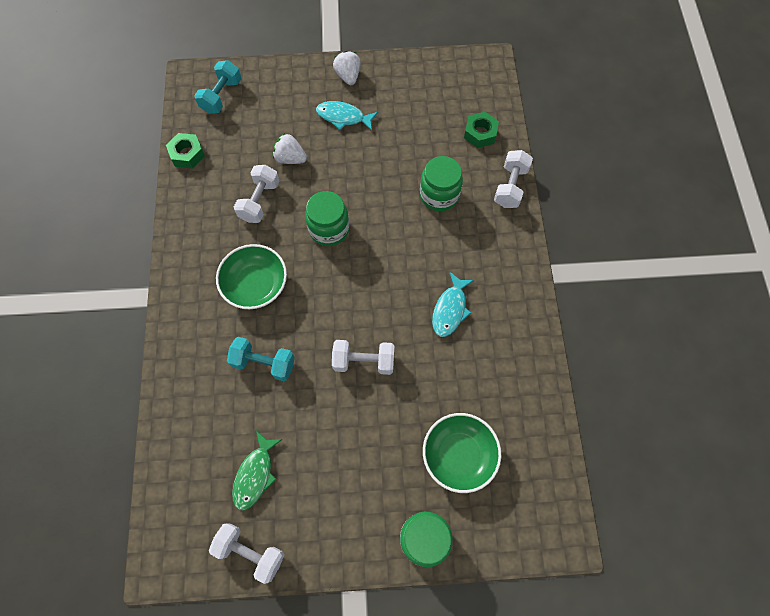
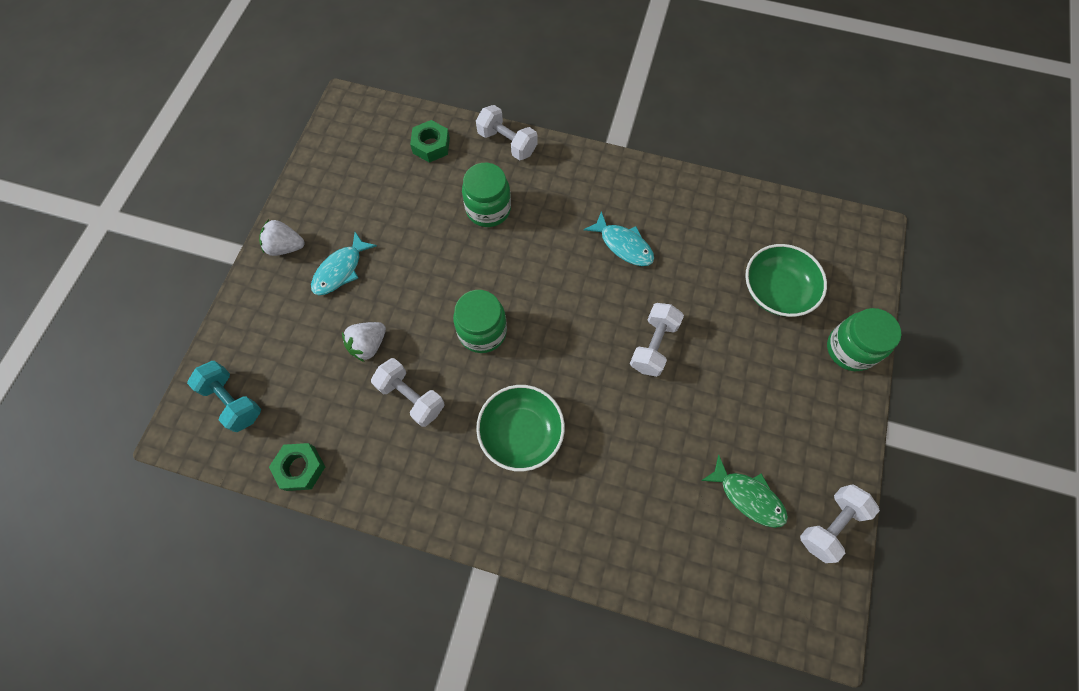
camera: 70 degrees left, 0 degrees up
turquoise dumbbell [227,337,295,381] -> none

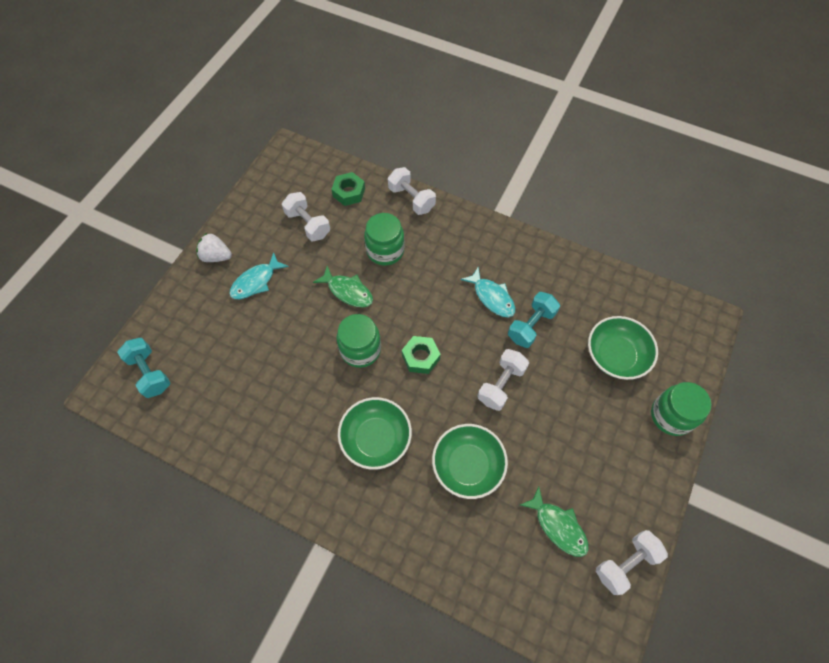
camera: 10 degrees right, 5 degrees down
green nut [269,443,325,491] -> green nut moved to [402,336,441,374]
white strawberry [342,322,386,362] -> none
white dumbbell [371,358,445,427] -> white dumbbell moved to [282,192,330,241]
none -> green fish [313,266,373,307]
none -> green bowl [432,424,508,499]
none -> turquoise dumbbell [508,292,560,348]

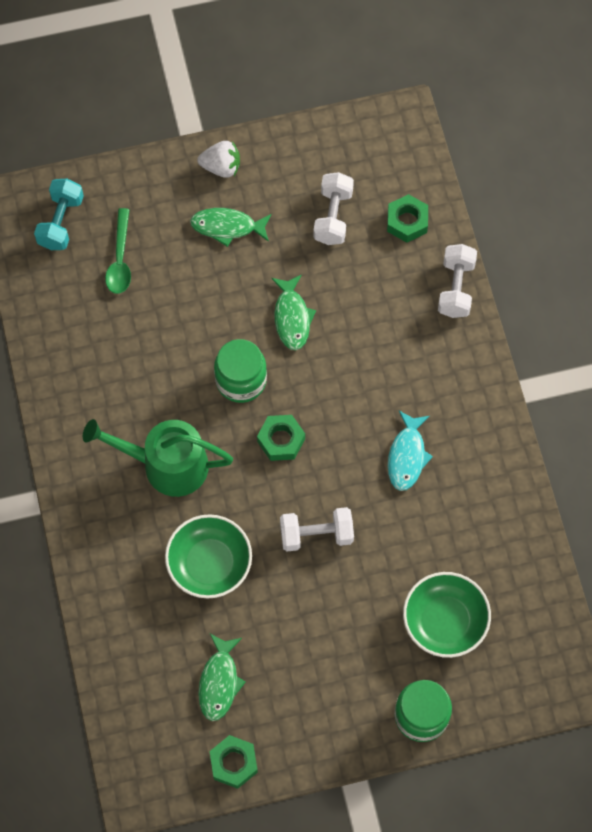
camera: 50 degrees right, 5 degrees up
white strawberry [196,233,232,262] -> white strawberry turned 120 degrees clockwise [197,141,240,178]
turquoise fish [229,252,289,299] -> green fish [190,208,271,247]
green bowl [338,397,412,470] -> green watering can [83,419,233,497]
green jar [364,213,404,266] -> none
turquoise dumbbell [508,292,560,348] -> none
white dumbbell [596,530,668,595] -> green nut [210,735,258,789]
none -> green spoon [105,208,131,294]

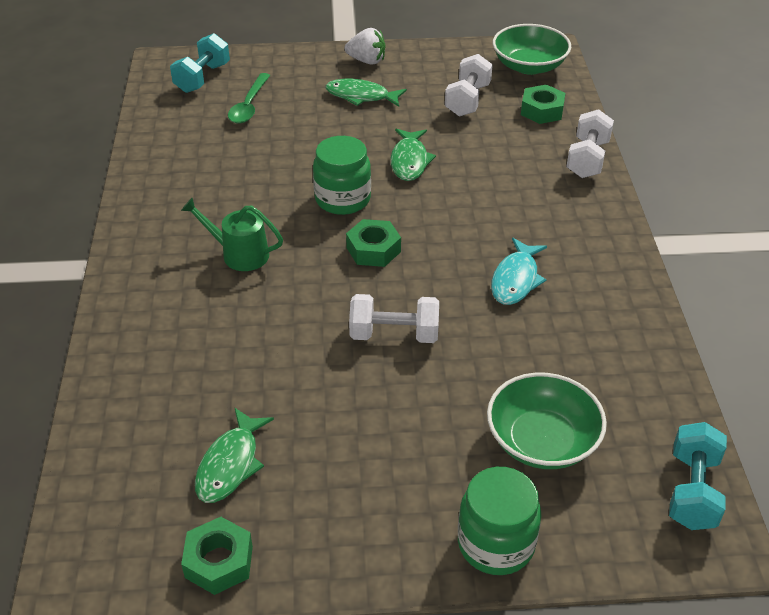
camera: 10 degrees right, 25 degrees down
green watering can [83,419,233,497] -> green watering can [181,197,283,271], size x0.63
green bowl [165,514,252,599] -> green bowl moved to [493,24,571,75]
none -> turquoise dumbbell [669,422,727,530]

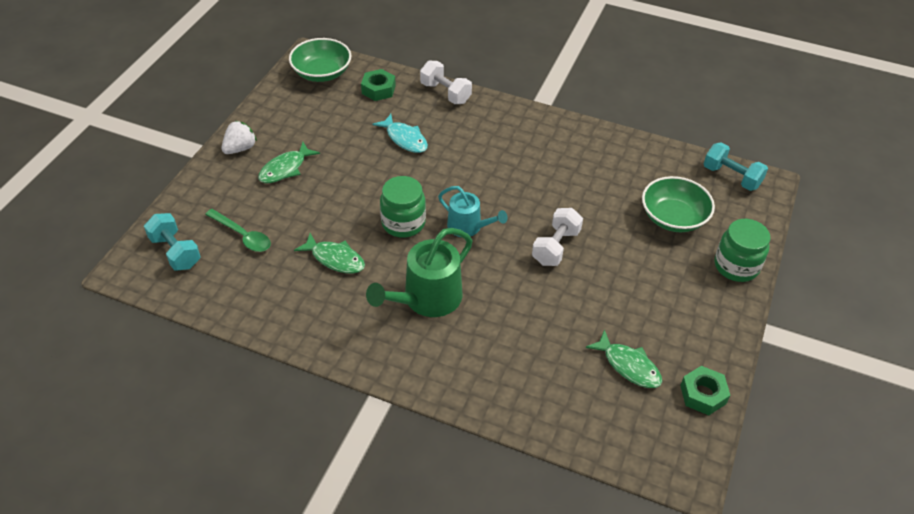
camera: 65 degrees left, 5 degrees up
green watering can [181,197,283,271] -> green watering can [366,228,472,317], size x1.60
green nut [346,219,401,267] -> turquoise watering can [438,186,508,237]
green fish [391,129,436,181] -> green fish moved to [294,233,365,274]
white dumbbell [445,54,493,117] -> none
turquoise fish [491,238,547,305] -> turquoise fish moved to [373,114,428,153]

